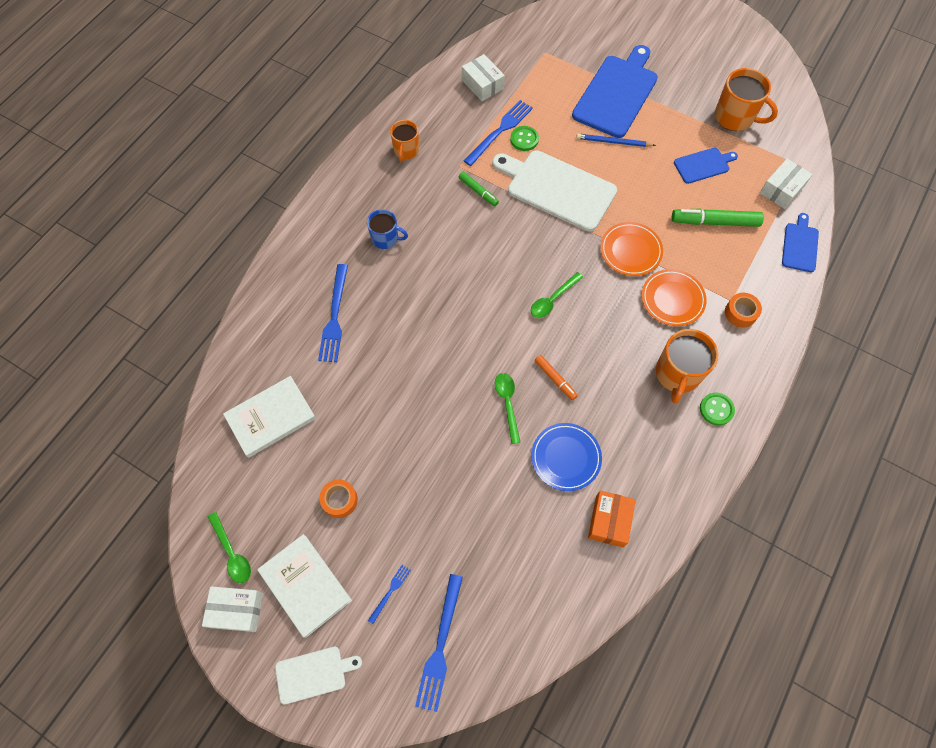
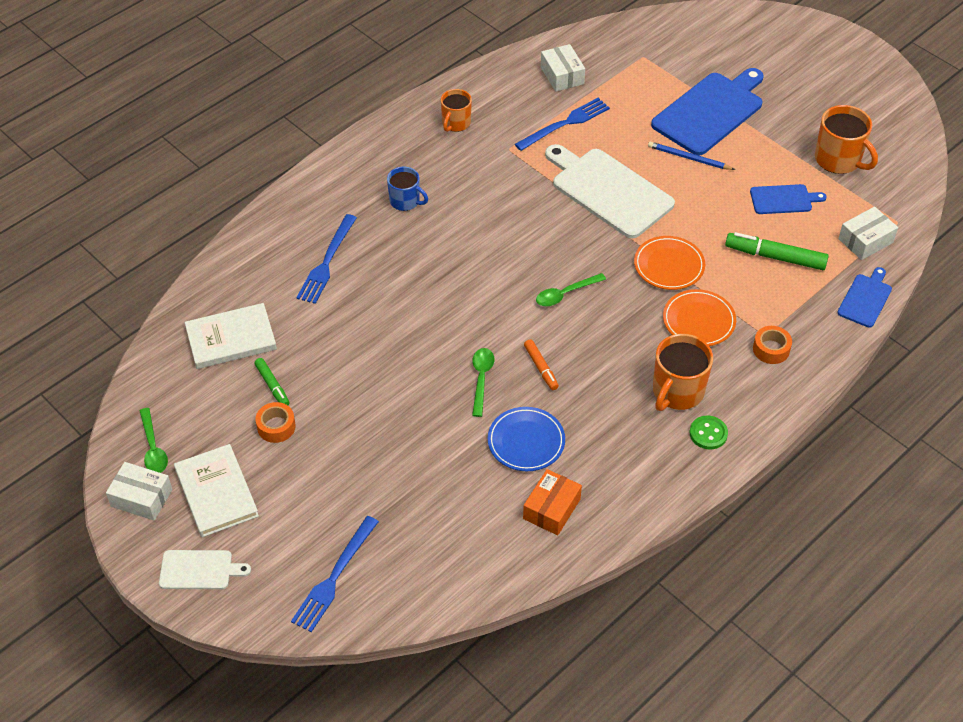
camera: 15 degrees right, 15 degrees down
blue fork [368,564,411,624] -> none
green marker [459,172,499,206] -> green marker moved to [254,358,289,405]
green button [510,126,539,151] -> none

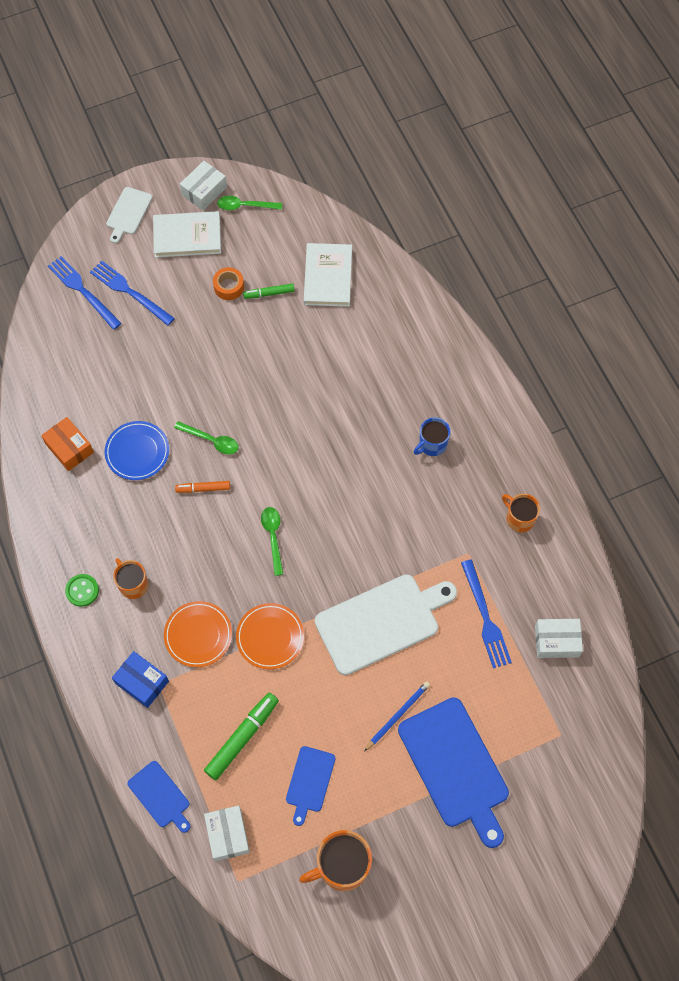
camera: 110 degrees right, 15 degrees up
blue fork [296,214,357,304] -> blue fork moved to [90,260,175,326]
orange mug [653,334,713,411] -> orange mug [113,558,148,599], size x0.64
orange tape [753,326,792,364] -> blue box [112,651,169,708]

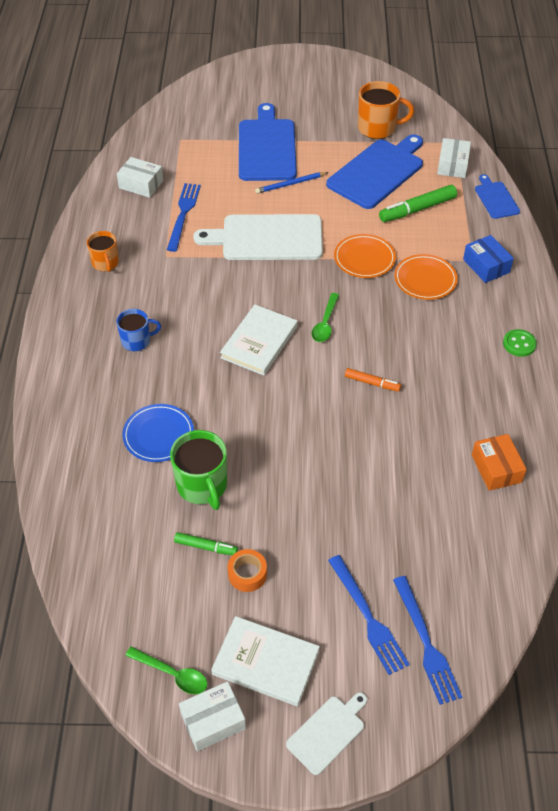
camera: 155 degrees left, 15 degrees down
blue plate [105,421,169,480] -> blue plate moved to [122,404,194,462]
orange mug [113,558,148,599] -> none
green spoon [174,421,239,455] -> none
blue cutting board [286,746,335,826] -> blue cutting board [326,134,423,209], size x1.95
white book [304,243,352,307] -> white book moved to [220,304,298,376]
none -> green mug [170,430,227,510]

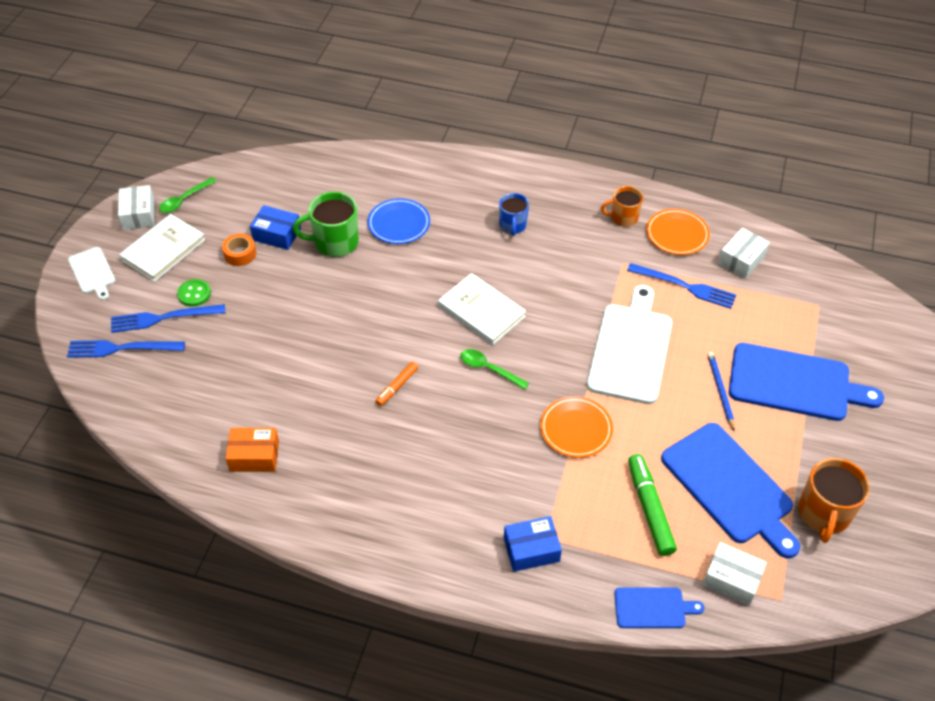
camera: 105 degrees right, 0 degrees up
green marker [174,532,238,555] -> blue box [250,205,301,250]
orange plate [394,254,458,300] -> orange plate moved to [646,209,710,255]
green button [503,329,537,357] -> green button moved to [177,279,211,307]

